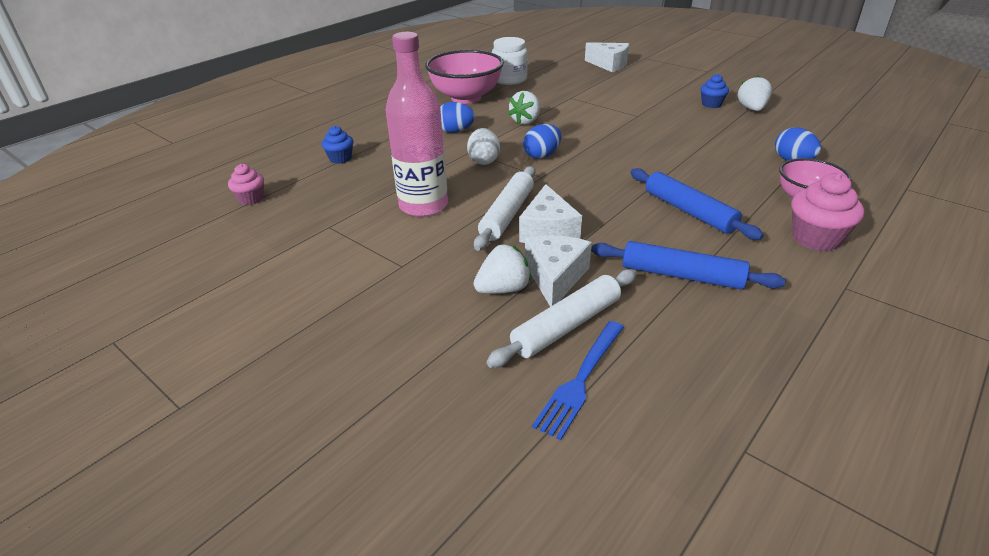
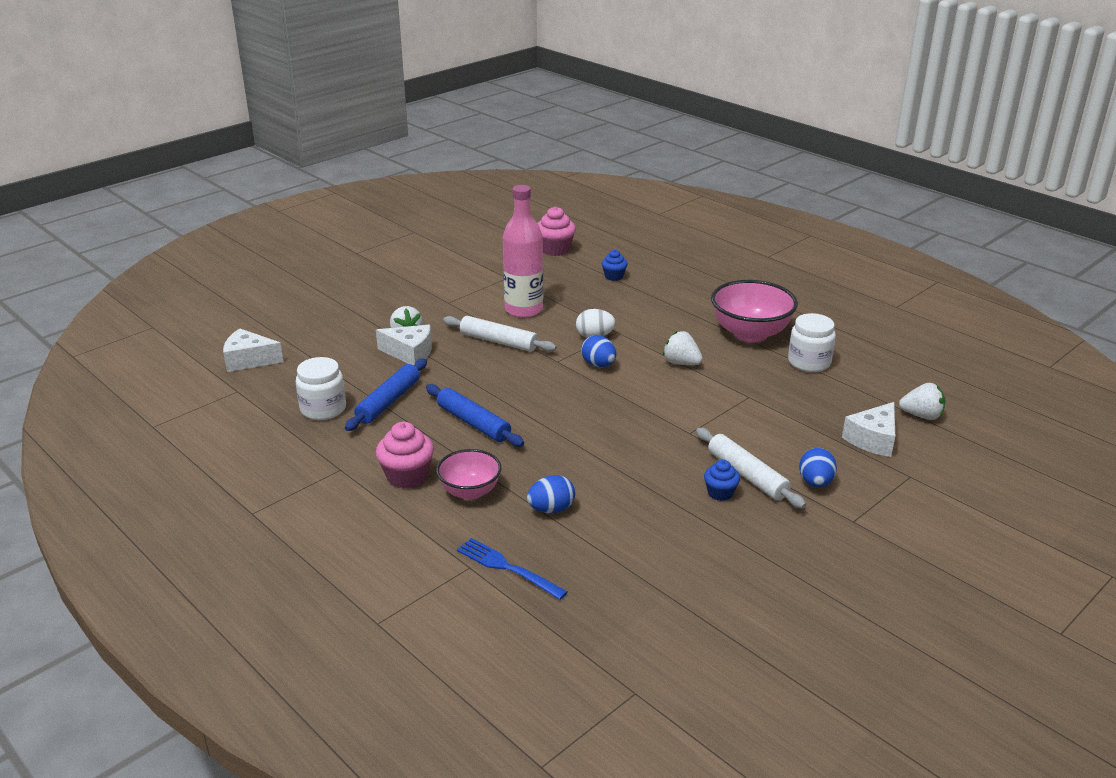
camera: 95 degrees right, 5 degrees down
pink cupcake [228,164,264,205] -> pink cupcake [537,206,576,256], size x1.63
blue egg [440,102,475,133] -> blue egg moved to [799,448,837,488]
white rolling pin [486,269,637,368] -> white rolling pin moved to [696,428,806,509]
white cheese [519,184,582,243] -> white cheese moved to [223,329,284,372]
blue fork [532,321,624,440] -> blue fork moved to [457,538,568,600]
blue rolling pin [630,168,764,240] -> blue rolling pin turned 75 degrees clockwise [426,384,524,447]
white strawberry [738,75,772,111] -> white strawberry moved to [899,383,945,420]
none -> white jar [296,357,346,420]

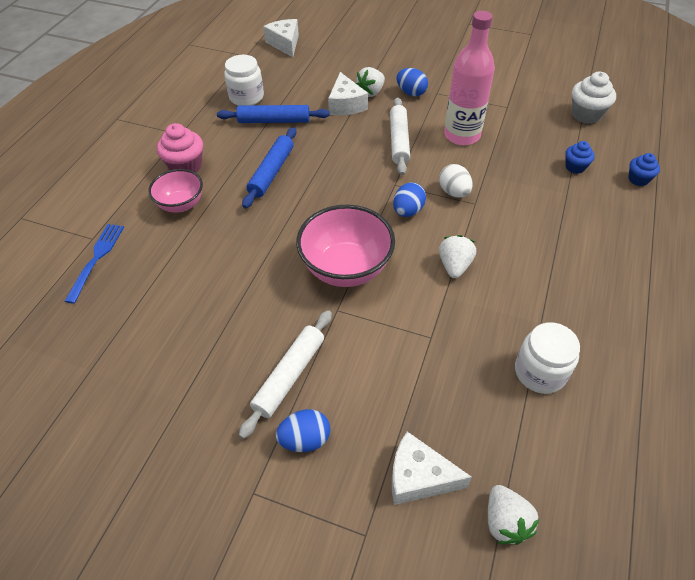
camera: 65 degrees right, 20 degrees up
blue egg [527,475,575,513] -> blue egg moved to [396,68,428,96]
pink cupcake [537,206,576,256] -> white cupcake [572,72,616,124]
blue cupcake [704,460,740,501] -> blue cupcake moved to [628,153,660,186]
pink bowl [711,280,798,343] -> pink bowl moved to [296,205,395,287]

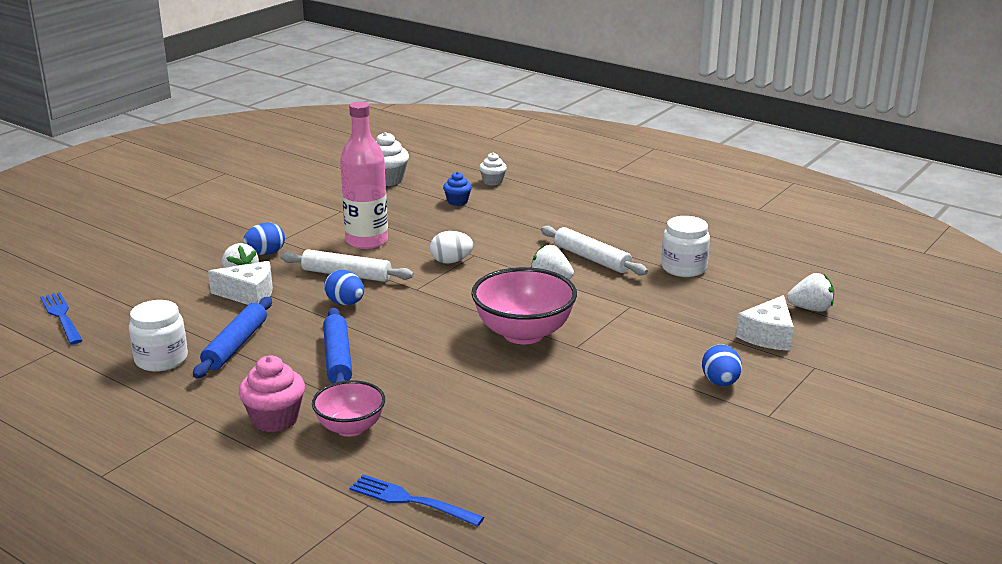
camera: 75 degrees left, 25 degrees down
white rolling pin [239,310,332,439] -> white rolling pin moved to [541,226,648,275]
blue rolling pin [242,127,296,209] -> blue rolling pin turned 45 degrees clockwise [323,307,352,383]
white cheese [263,19,299,57] -> blue fork [40,292,83,345]
blue egg [393,183,426,217] -> blue egg moved to [324,270,364,305]
blue cupcake [628,153,660,186] -> white cupcake [479,153,507,186]

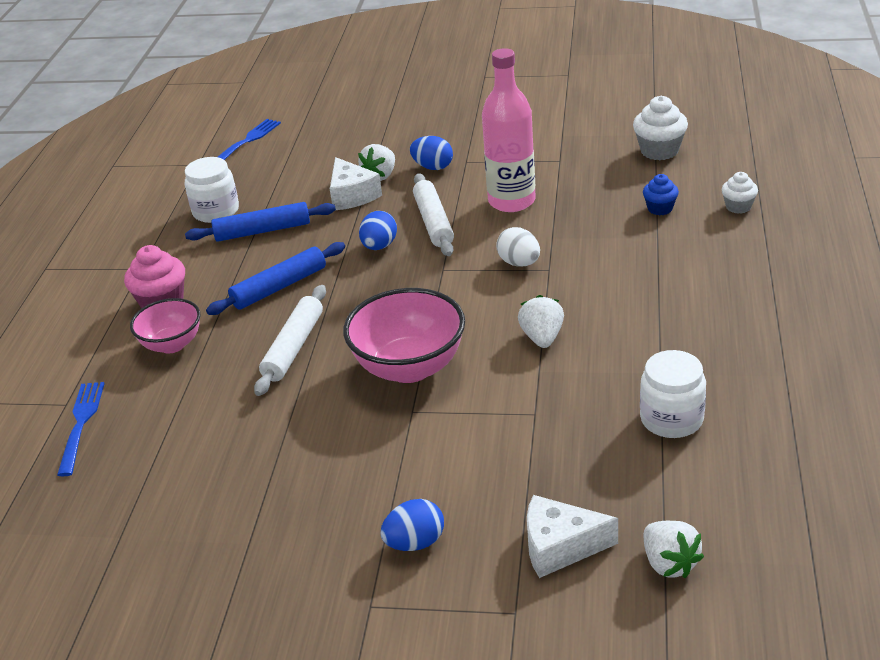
camera: 65 degrees right, 10 degrees up
white rolling pin [541,226,648,275] -> white rolling pin moved to [254,285,326,396]

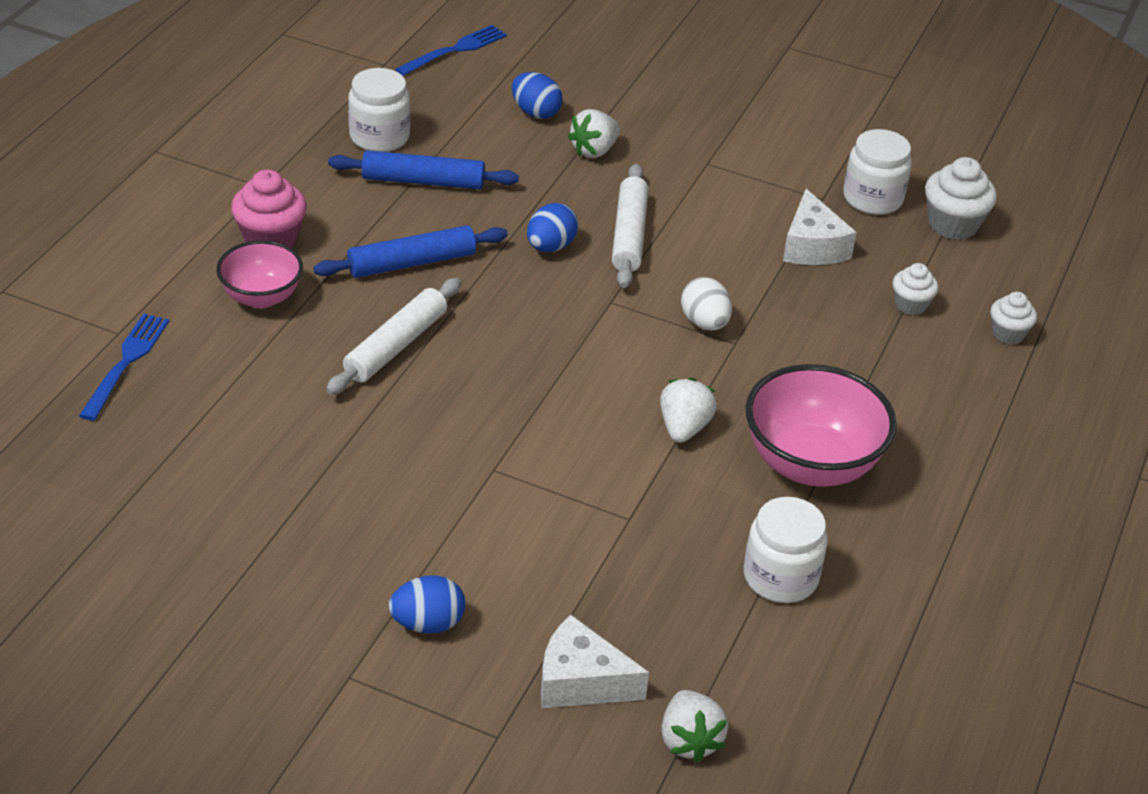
camera: 10 degrees right, 5 degrees up
white cheese [330,157,382,210] -> white cheese moved to [783,189,857,265]
pink bowl [343,288,465,383] -> pink bowl moved to [745,364,897,487]
blue egg [410,136,453,170] -> blue egg moved to [512,72,562,119]
pink bottle [482,48,536,212] -> none
blue cupcake [643,174,679,215] -> white cupcake [893,263,938,315]
none -> white jar [843,129,912,215]

